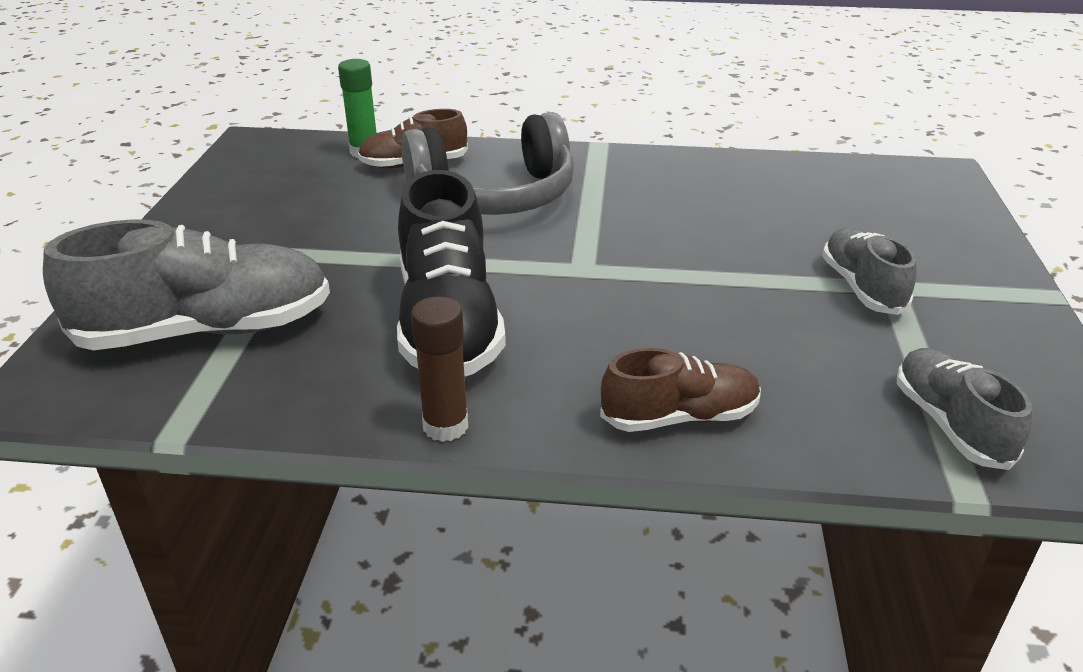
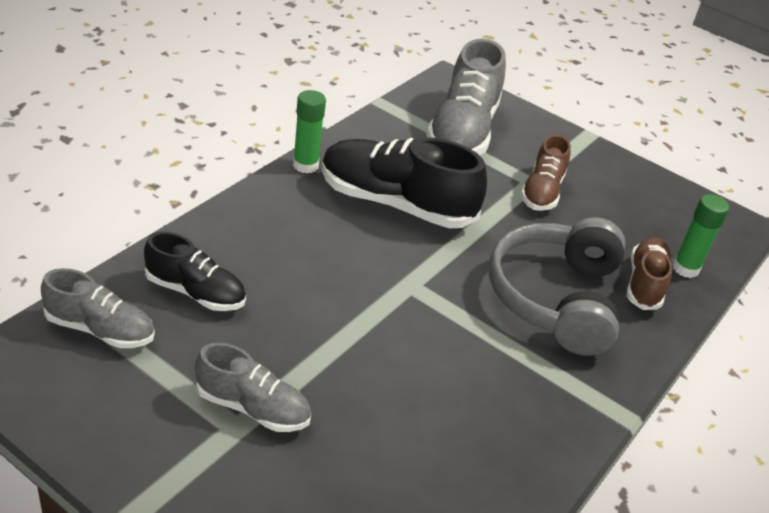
camera: 115 degrees right, 5 degrees up
brown glue stick [411,297,468,442] -> green glue stick [293,90,326,174]
brown shoe [600,348,761,432] -> brown shoe moved to [521,135,571,211]
none -> black shoe [144,232,246,311]

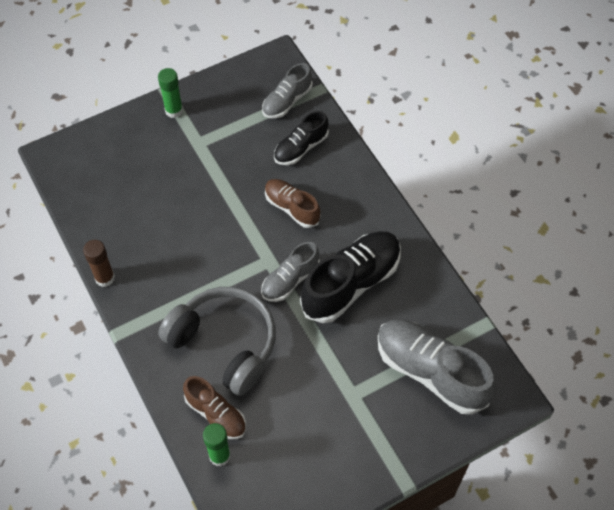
camera: 120 degrees right, 20 degrees up
grey shoe [195,343,311,432] -> grey shoe moved to [261,242,320,302]
green glue stick [293,90,326,174] -> green glue stick moved to [158,68,183,118]
brown shoe [521,135,571,211] -> brown shoe moved to [265,179,321,228]
none -> brown glue stick [83,240,115,287]

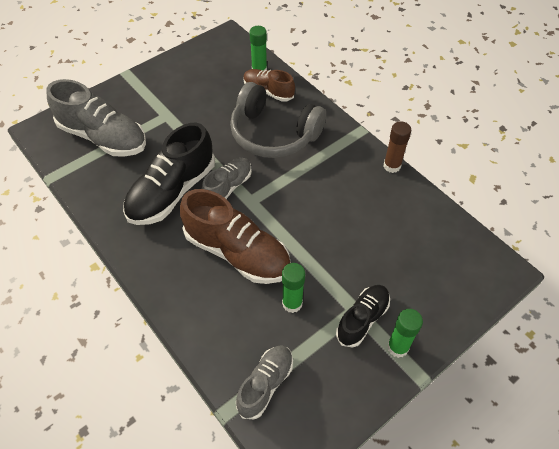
camera: 170 degrees right, 5 degrees down
brown shoe [265,179,321,228] -> brown shoe [180,189,291,284], size x1.73
black shoe [274,111,329,165] -> black shoe moved to [336,285,390,348]
none -> green glue stick [282,263,305,313]

